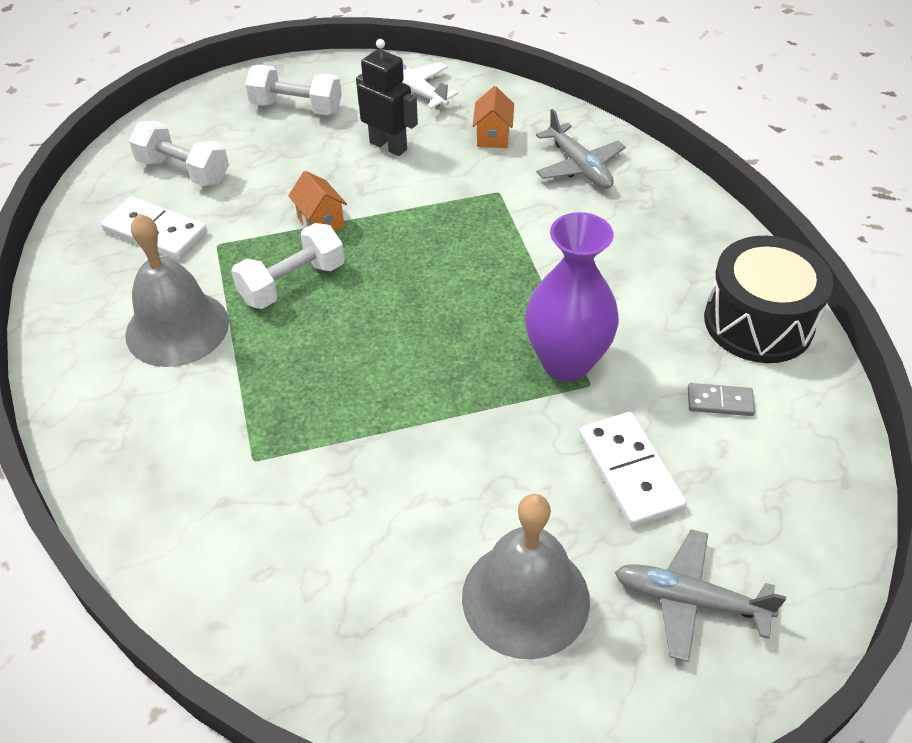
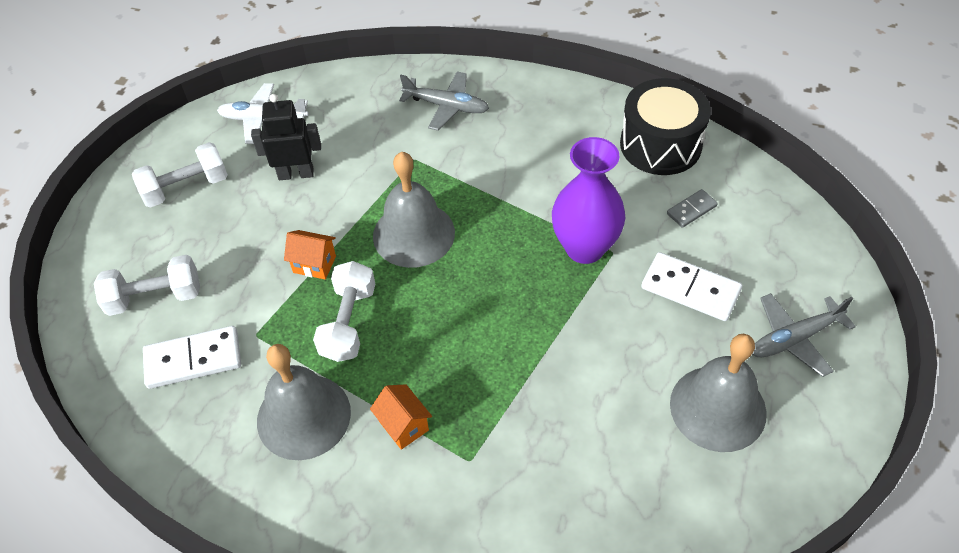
camera: 40 degrees left, 5 degrees up
orange house [473,86,514,148] -> orange house moved to [370,384,432,450]
none -> grey bell [373,152,455,268]

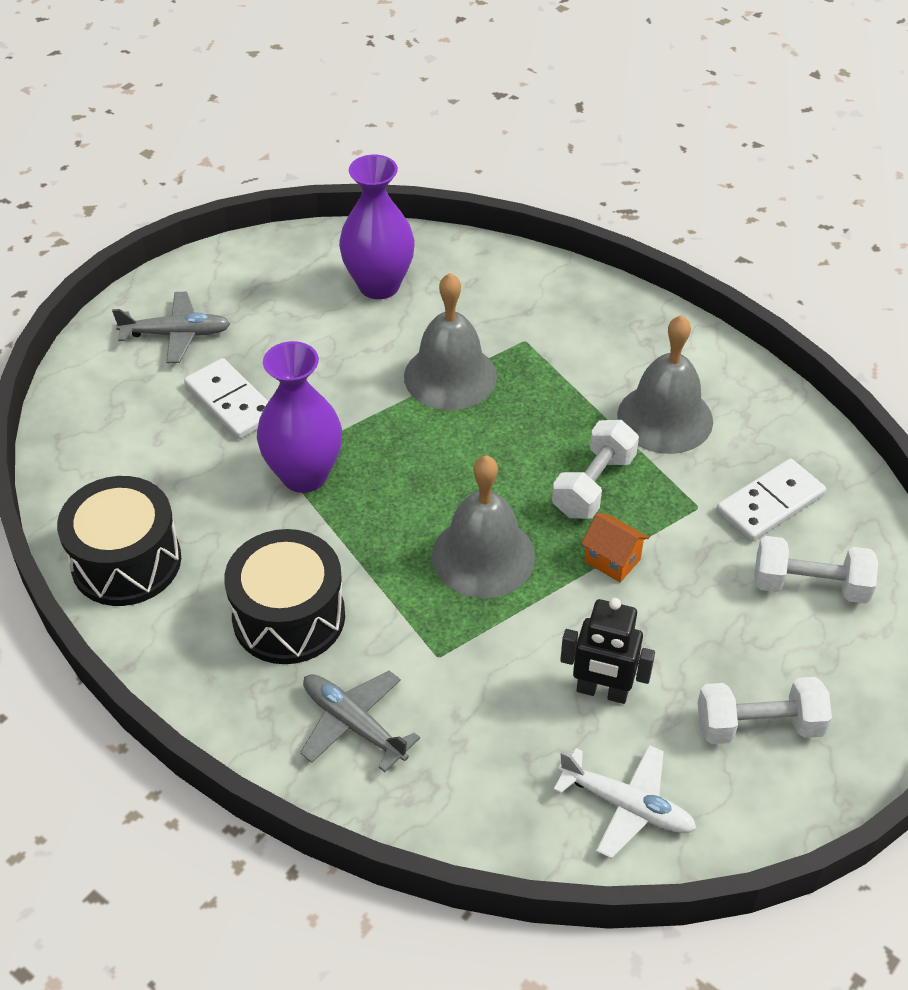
camera: 160 degrees left, 5 degrees down
white domino [143,326,241,389] -> white domino turned 45 degrees counterclockwise [716,458,826,542]
orange house [370,384,432,450] -> none
grey domino [667,189,718,228] -> none
grey bell [670,334,767,452] -> grey bell moved to [404,273,497,410]
none -> black drum [224,529,345,664]
none -> purple vase [339,155,415,299]

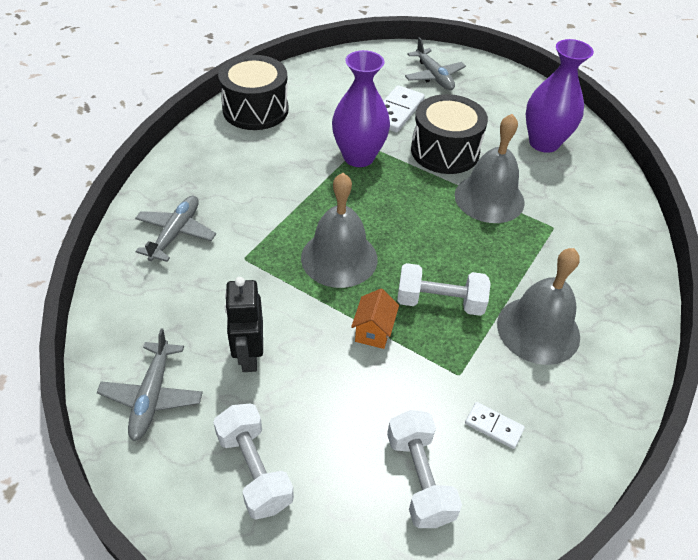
camera: 65 degrees right, 0 degrees up
black drum [224,529,345,664] -> black drum moved to [411,94,488,174]
white plane [553,745,697,859] -> grey plane [96,328,203,441]
white domino [716,458,826,542] -> white domino [465,402,525,449], size x0.56

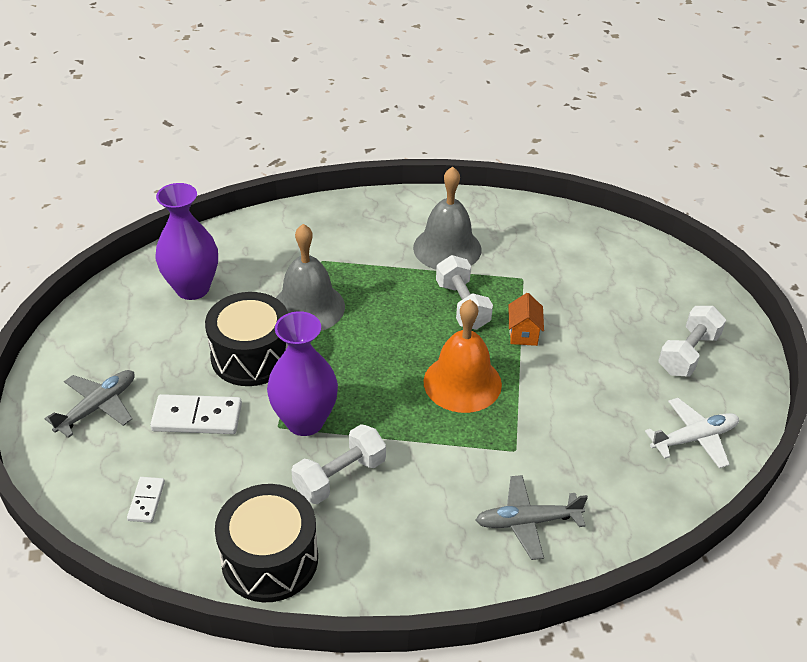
camera: 115 degrees left, 5 degrees down
grey plane [96,328,203,441] -> white plane [645,398,739,469]
black robot [224,277,263,372] -> none
grey bell [301,173,378,288] -> orange bell [424,300,502,413]
orange house [351,289,399,349] -> orange house turned 75 degrees counterclockwise [509,293,544,346]
white dumbbell [387,410,462,528] -> white dumbbell moved to [291,424,386,504]
white domino [465,402,525,449] -> white domino moved to [127,477,165,523]

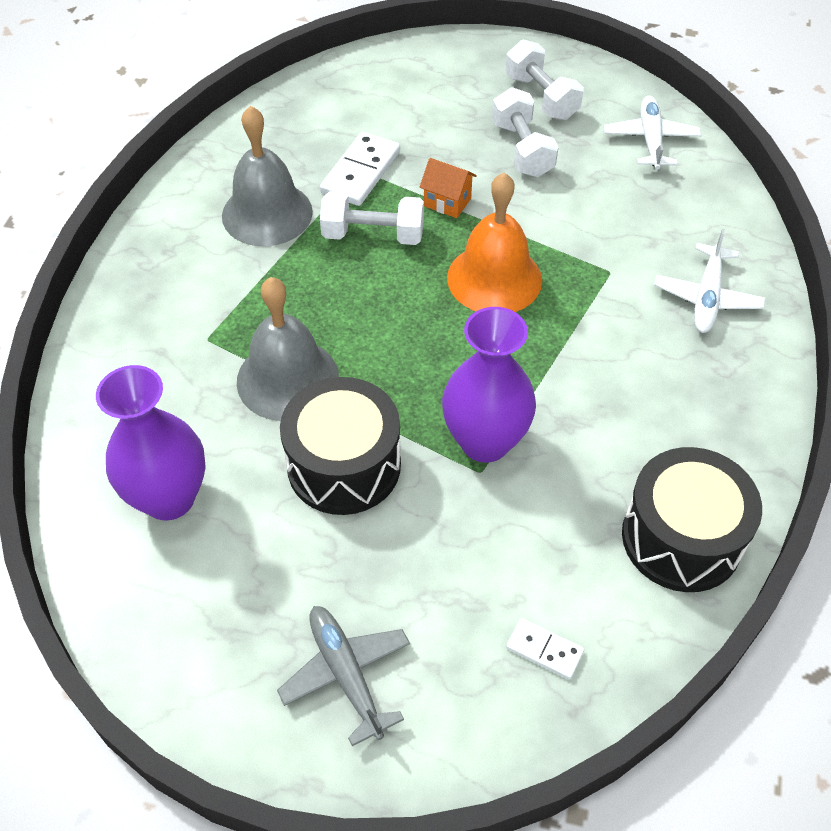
camera: 65 degrees left, 10 degrees up
white domino [150,394,242,434] -> white domino moved to [320,132,400,206]
white dumbbell [291,424,386,504] -> white dumbbell moved to [492,87,558,177]
grey plane [476,475,588,560] -> white plane [654,228,765,333]

